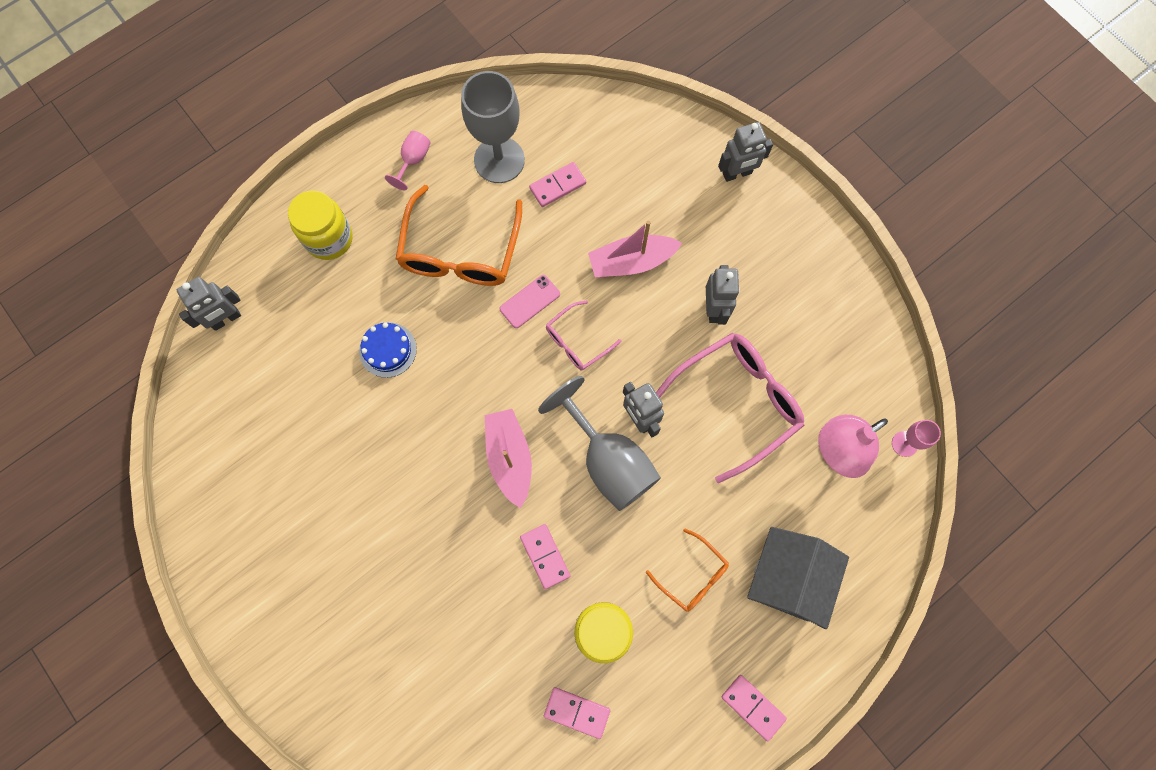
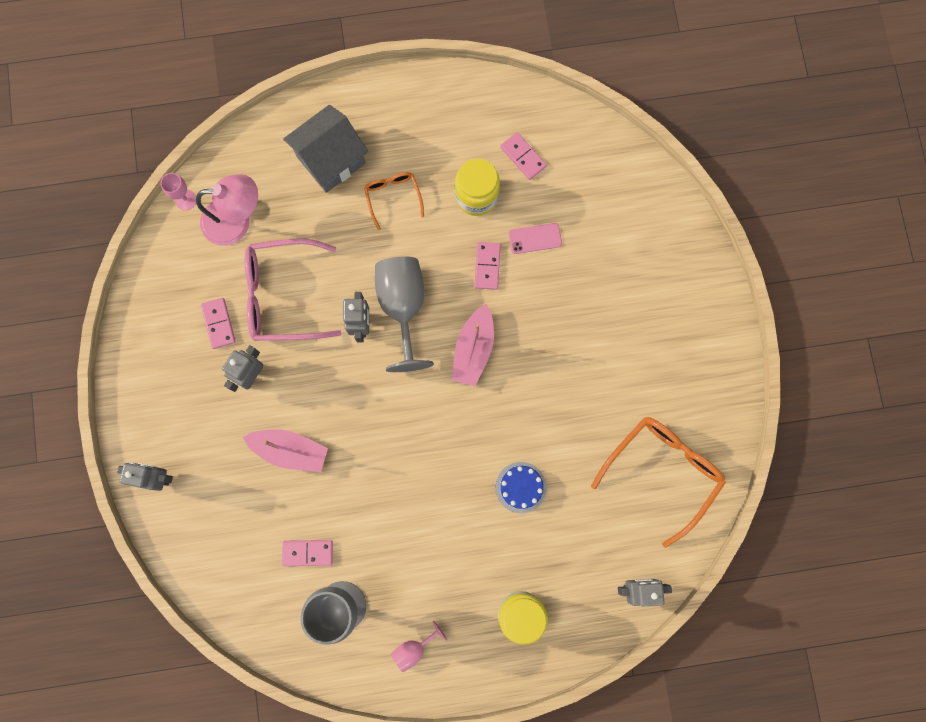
camera: 150 degrees left, 5 degrees up
orange glasses [396,185,522,286] -> orange glasses moved to [591,417,726,548]
pink phone [500,275,560,328] -> pink phone moved to [509,223,562,254]
pink glasses [546,300,621,371] -> none
pink domino [721,675,787,741] -> pink domino moved to [201,298,236,349]

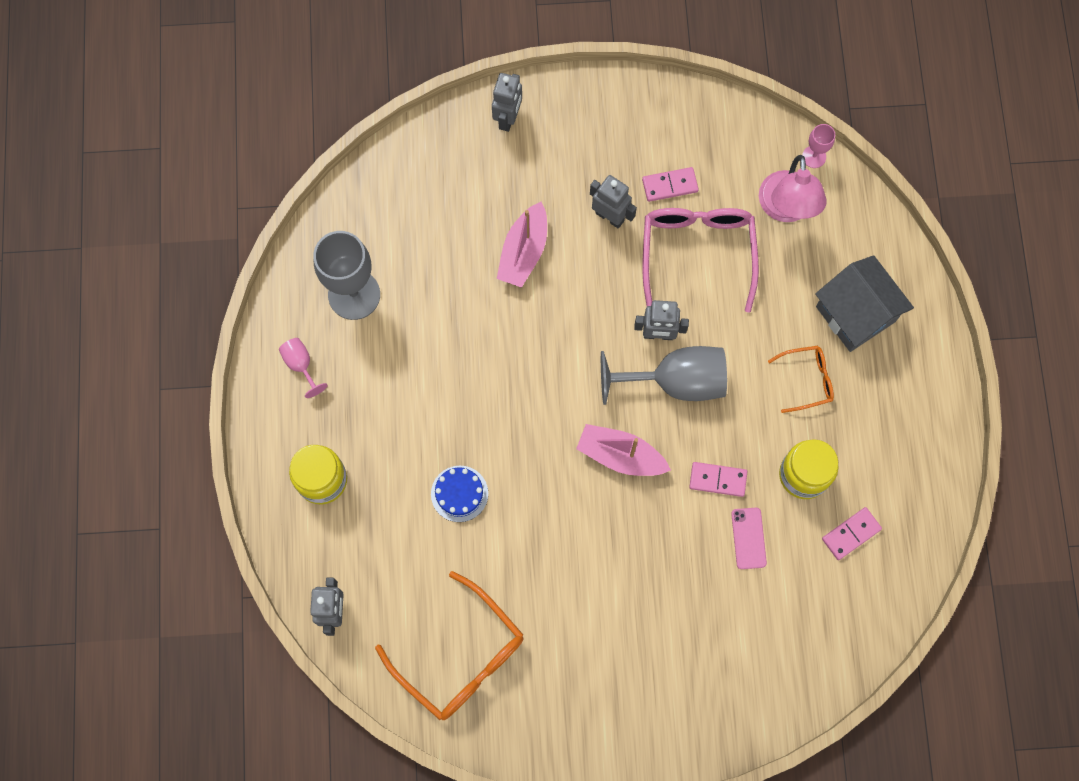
camera: 95 degrees right, 5 degrees down
pink domino [282,540,333,566] -> none

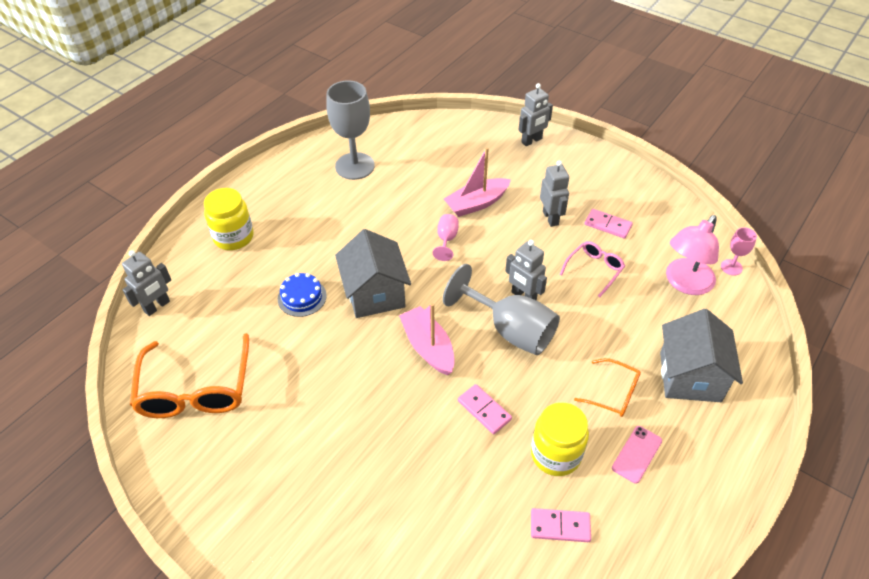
camera: 40 degrees right, 25 degrees down
pink goblet [279,338,328,398] -> pink goblet moved to [433,214,458,261]
pink glasses [642,208,759,313] -> pink glasses [560,241,625,297], size x0.53
pink phone [731,508,767,569] -> pink phone moved to [612,426,662,484]
none -> grey house [335,229,411,318]

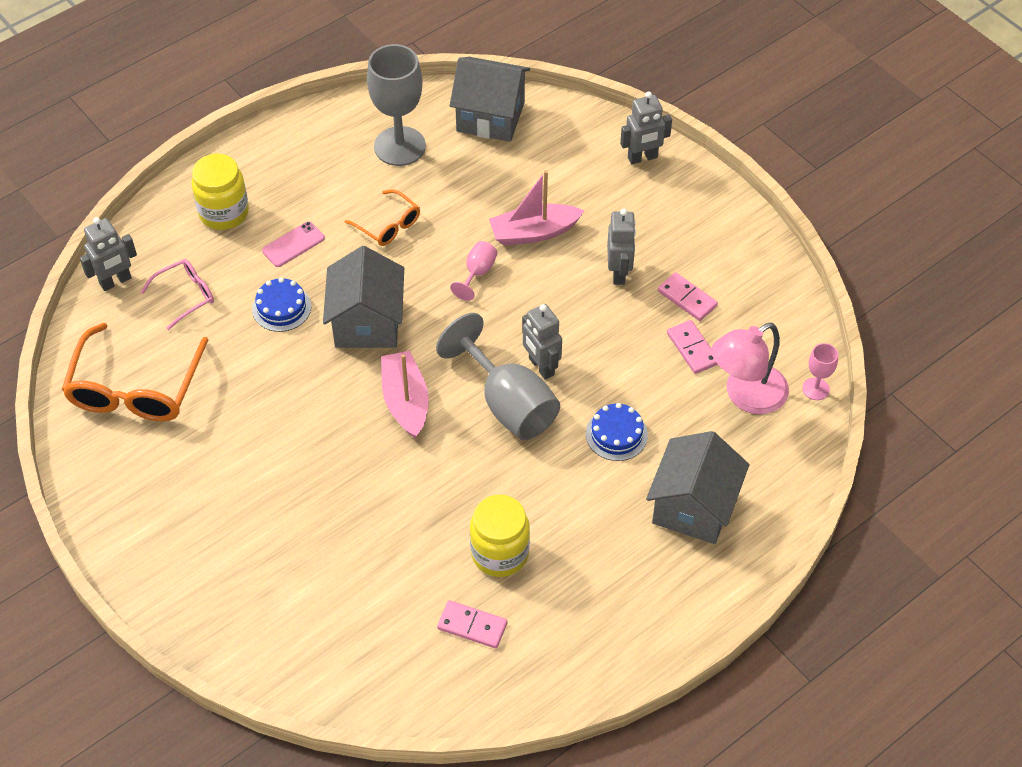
camera: 15 degrees right, 5 degrees up
pink domino [458,384,512,434] -> pink domino moved to [667,320,718,374]
pink glasses [560,241,625,297] -> pink glasses moved to [141,259,214,330]
orange glasses [574,358,641,417] -> orange glasses moved to [345,189,420,246]
pink phone [612,426,662,484] -> pink phone moved to [262,221,325,267]
none -> grey house [450,57,530,142]
none -> blue cake [586,403,648,461]

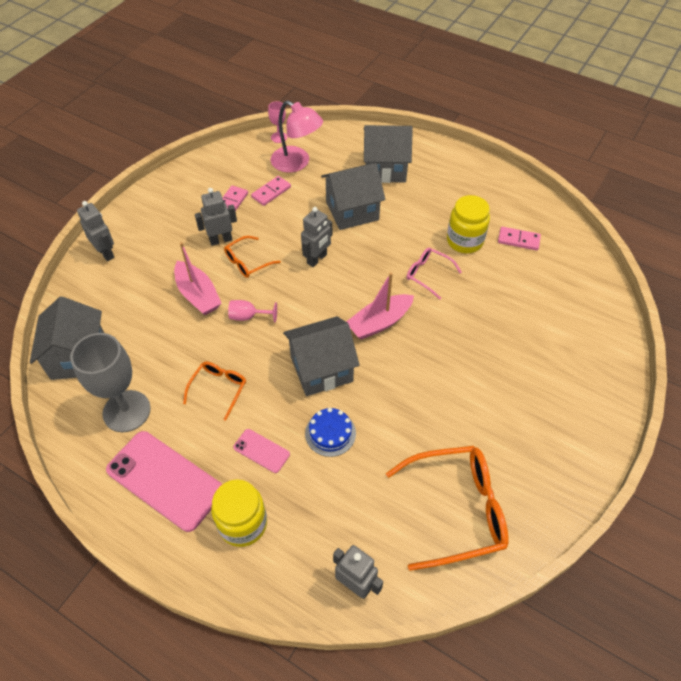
camera: 110 degrees left, 0 degrees up
pink glasses [141,259,214,330] -> pink glasses moved to [407,248,462,300]
grey goblet [436,313,560,440] -> none
pink domino [437,600,508,649] -> pink domino turned 75 degrees counterclockwise [498,227,541,250]
blue cake [586,403,648,461] -> grey house [321,163,385,230]
none -> pink phone [106,431,222,532]
none -> orange glasses [224,236,281,278]

